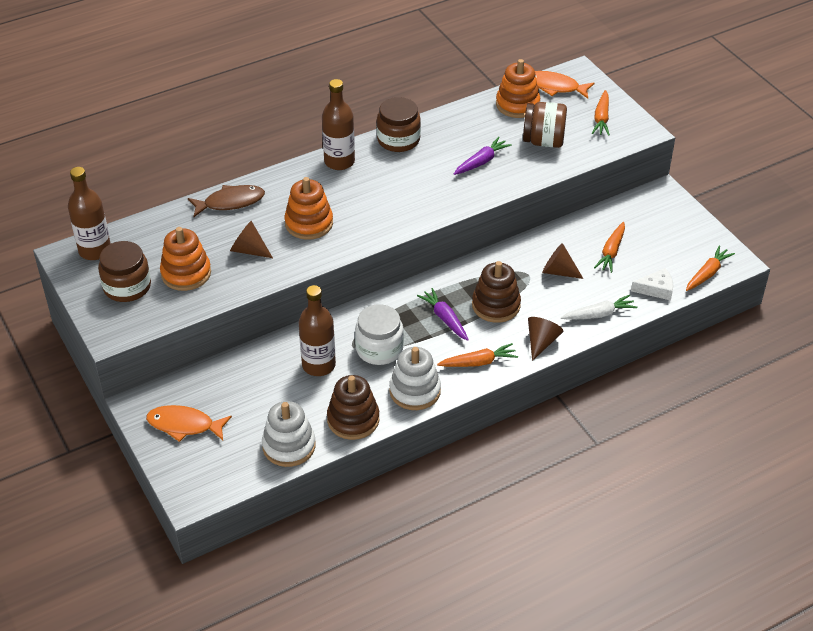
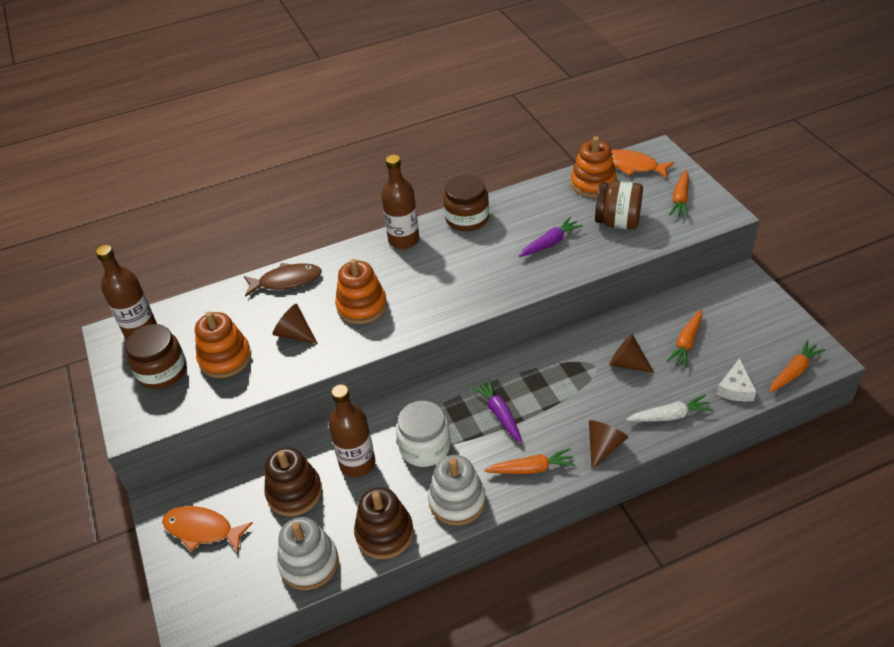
camera: 10 degrees right, 0 degrees up
brown stacking toy [472,261,521,323] -> brown stacking toy moved to [264,447,322,516]
white cheese [631,268,673,300] -> white cheese turned 105 degrees clockwise [716,358,757,401]

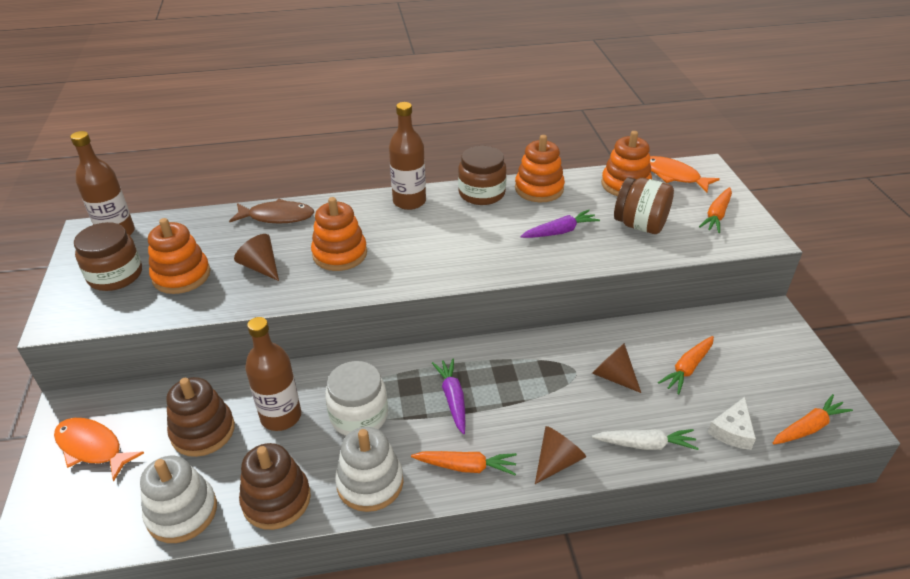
camera: 10 degrees right, 5 degrees down
none -> orange stacking toy [515,135,565,202]

